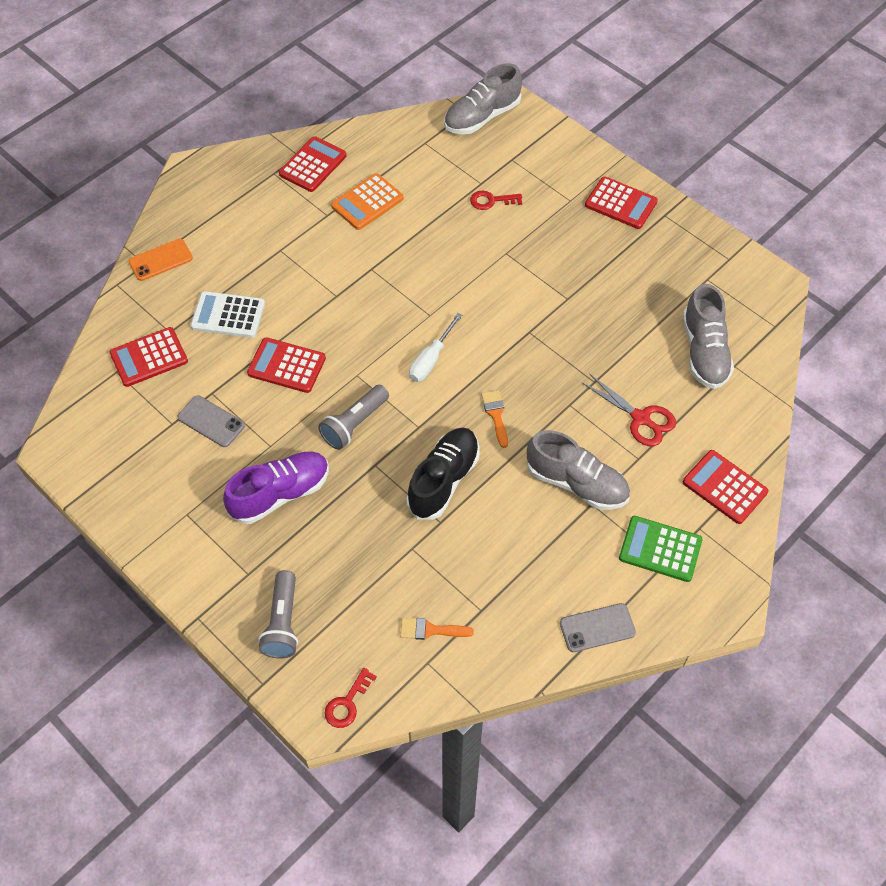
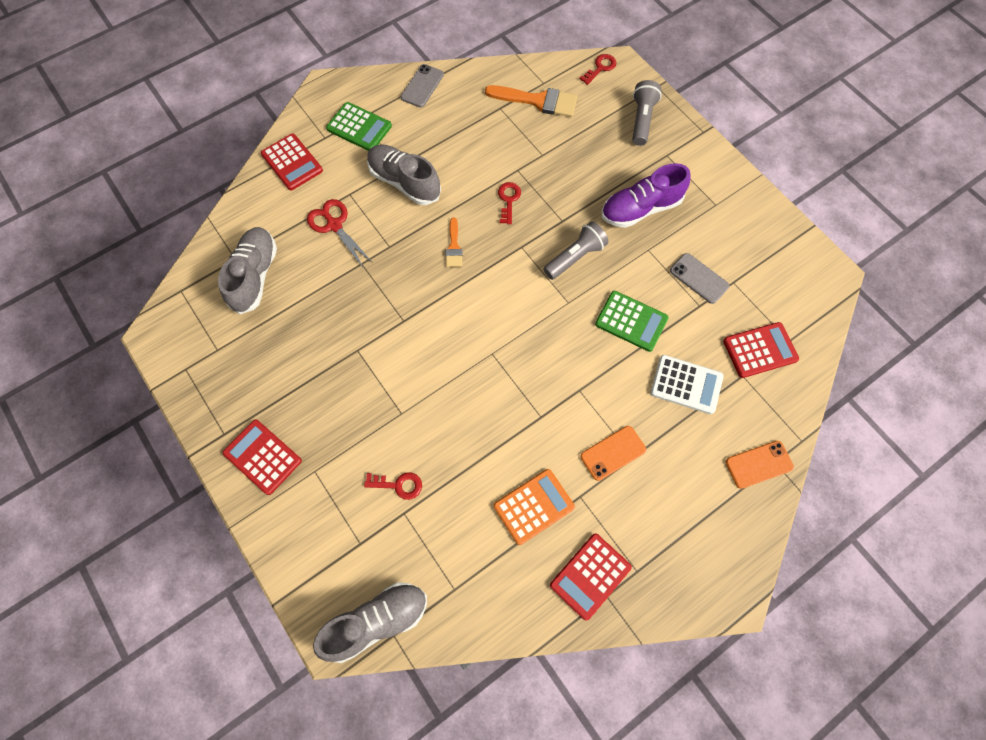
camera: 170 degrees left, 10 degrees up
red calculator [247,337,326,393] -> green calculator [595,291,669,352]
orange brush [400,618,474,640] -> orange brush [485,85,578,117], size x1.79
black shoe [406,427,480,520] -> red key [498,182,521,224]
white screwdriver [409,313,462,382] -> none
grey phone [560,603,636,652] -> grey phone turned 60 degrees counterclockwise [401,64,444,107]
none -> orange phone [581,426,646,481]

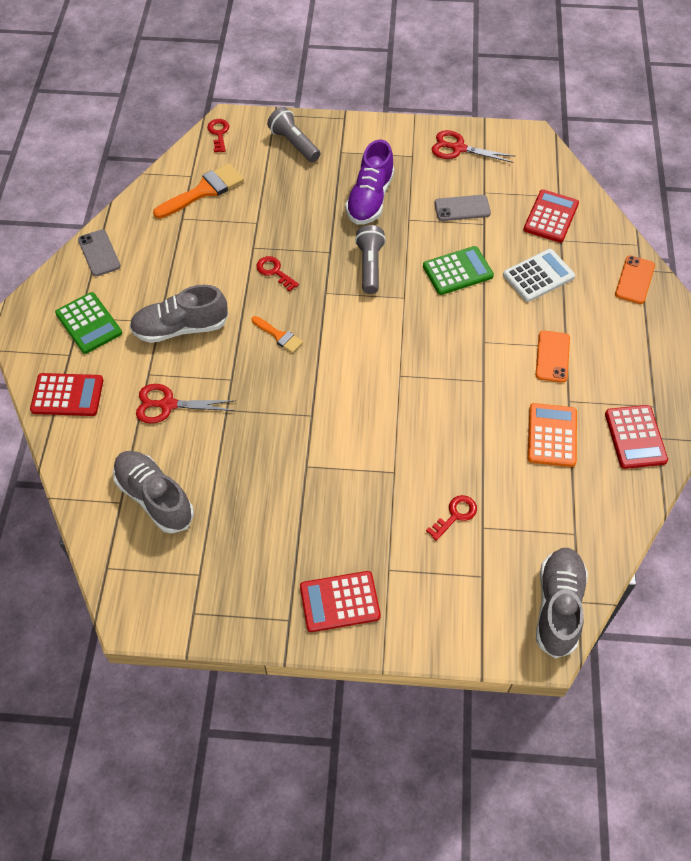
camera: 50 degrees left, 10 degrees down
green calculator [326,102,392,151] -> green calculator turned 75 degrees clockwise [55,292,122,354]
none -> red scissors [432,130,516,163]

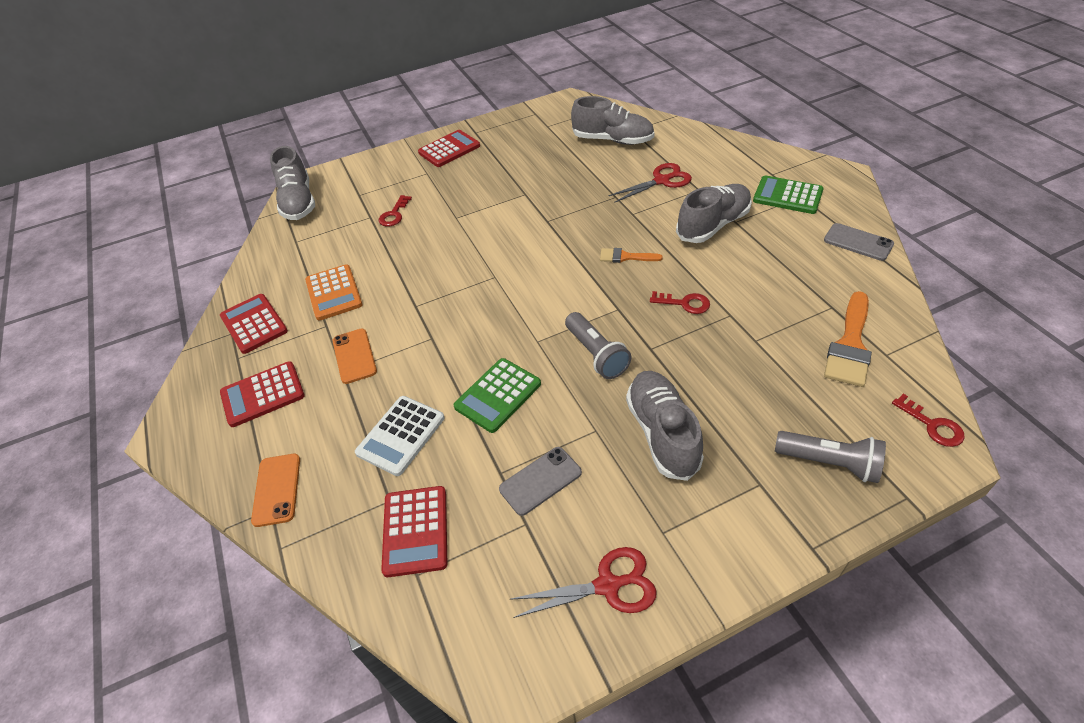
camera: 155 degrees right, 10 degrees down
red calculator [30,373,103,416] -> red calculator moved to [220,361,305,427]
purple shoe [345,140,394,225] -> grey shoe [626,371,704,481]

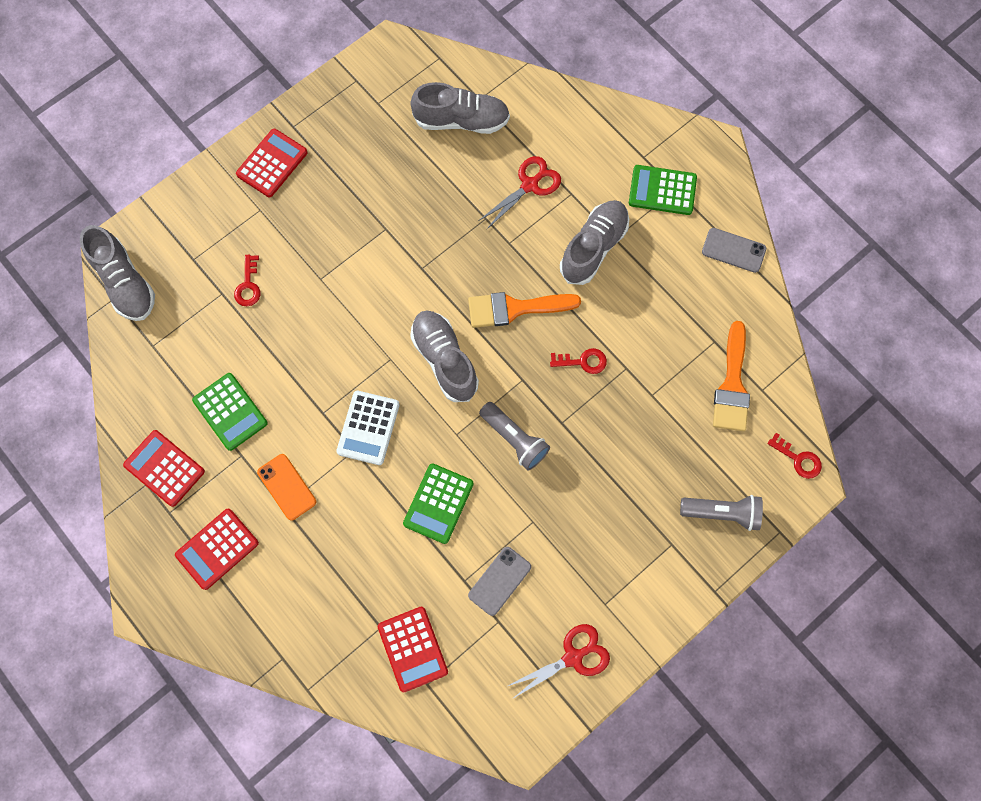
camera: 20 degrees left, 25 degrees up
orange phone [251,454,300,527] -> none
orange calculator [305,264,363,321] -> green calculator [192,373,268,451]
white calculator [355,396,445,476] -> white calculator moved to [336,391,400,465]
orange brush [600,248,663,263] -> orange brush [468,292,581,328], size x1.79
grey shoe [626,371,704,481] -> grey shoe moved to [410,310,479,402]

